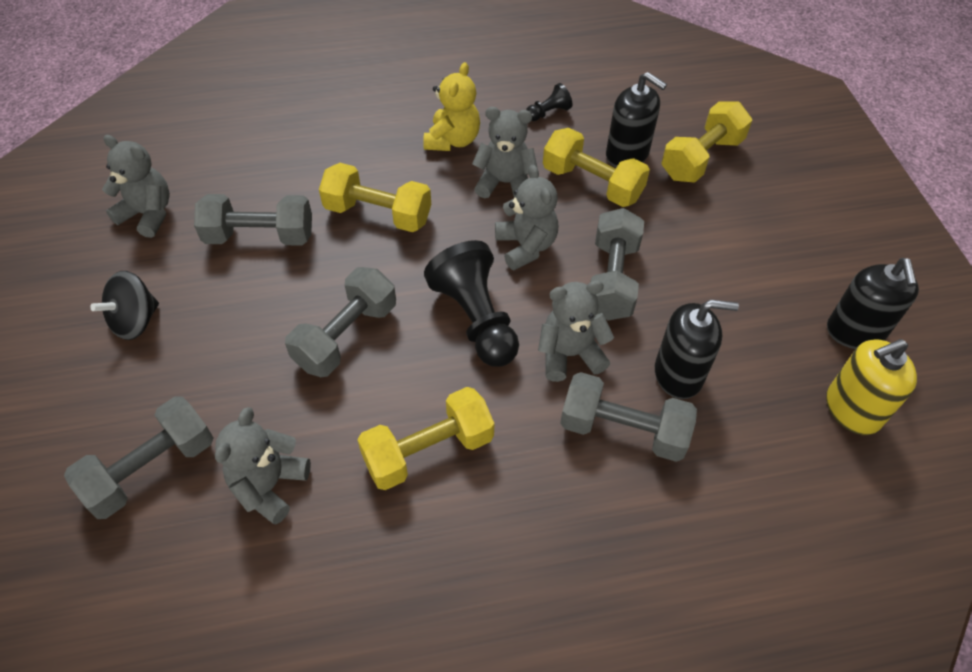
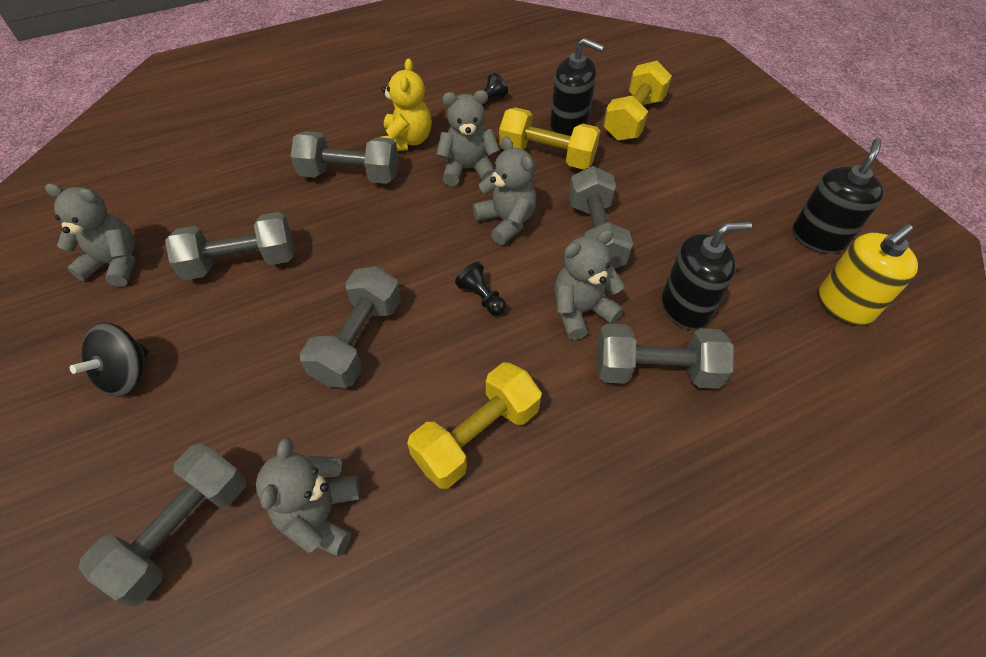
camera: 15 degrees left, 0 degrees up
yellow dumbbell [319,163,431,232] -> none
black pawn [424,240,519,367] -> black pawn [455,262,506,316], size x0.46
black soap dispenser [827,258,919,349] -> black soap dispenser turned 135 degrees counterclockwise [793,138,883,254]
none -> grey dumbbell [291,131,399,184]

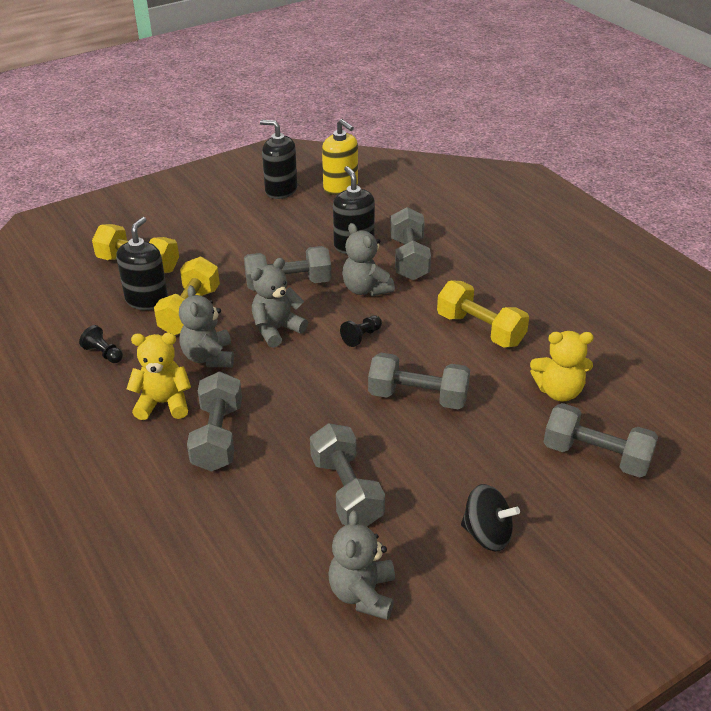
camera: 95 degrees left, 15 degrees down
grey teddy bear [256,438,361,556] -> yellow teddy bear [530,331,594,402]

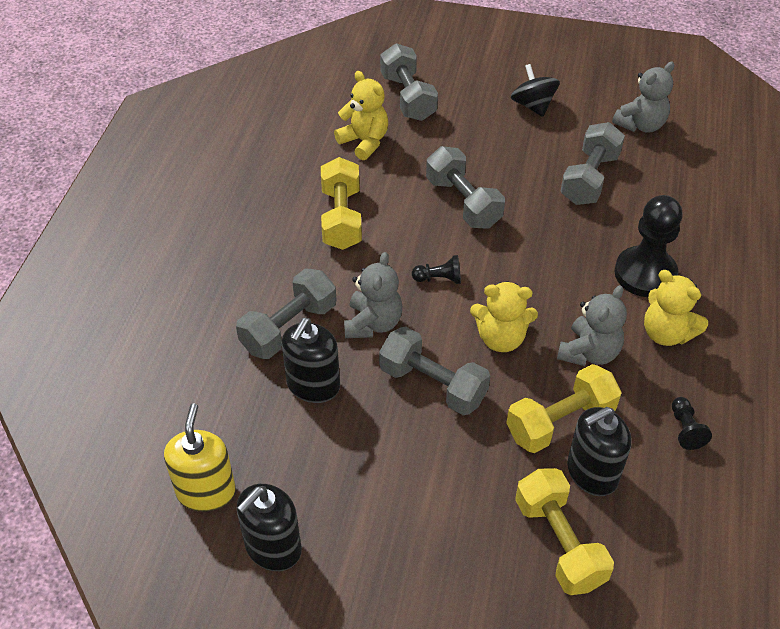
camera: 135 degrees left, 10 degrees up
grey dumbbell [187,371,242,472] -> black pawn [615,195,683,297]
grey teddy bear [251,258,308,348] -> yellow teddy bear [470,281,538,352]
black soap dispenser [260,120,297,199] -> black soap dispenser turned 60 degrees clockwise [237,484,302,571]

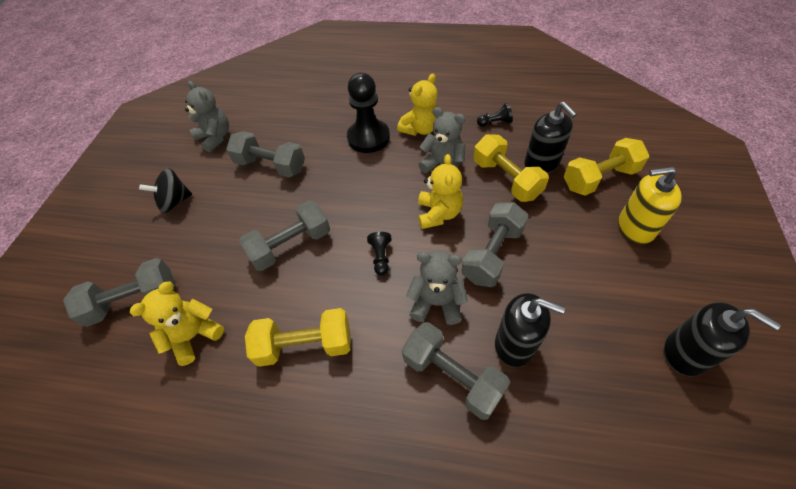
camera: 90 degrees left, 5 degrees up
yellow soap dispenser [164,403,236,512] -> yellow soap dispenser moved to [618,167,682,244]

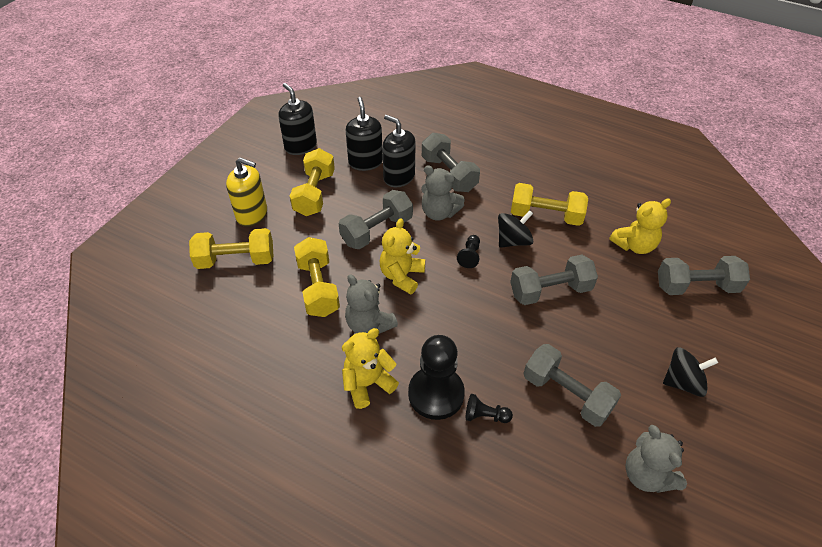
camera: 165 degrees left, 5 degrees down
black pawn [477,103,513,127] -> black pawn moved to [466,394,513,423]
black soap dispenser [524,102,577,174] -> black soap dispenser moved to [346,97,383,171]
none -> yellow dumbbell [290,148,335,216]
none -> black spinning top [498,210,533,248]

